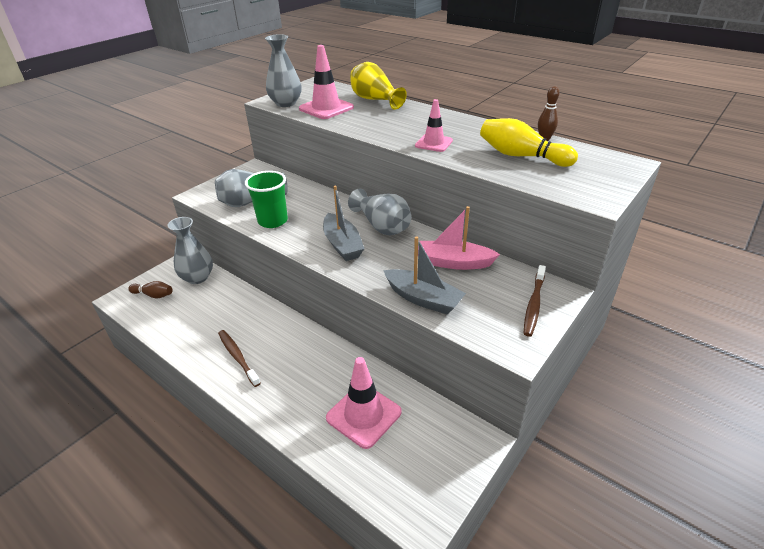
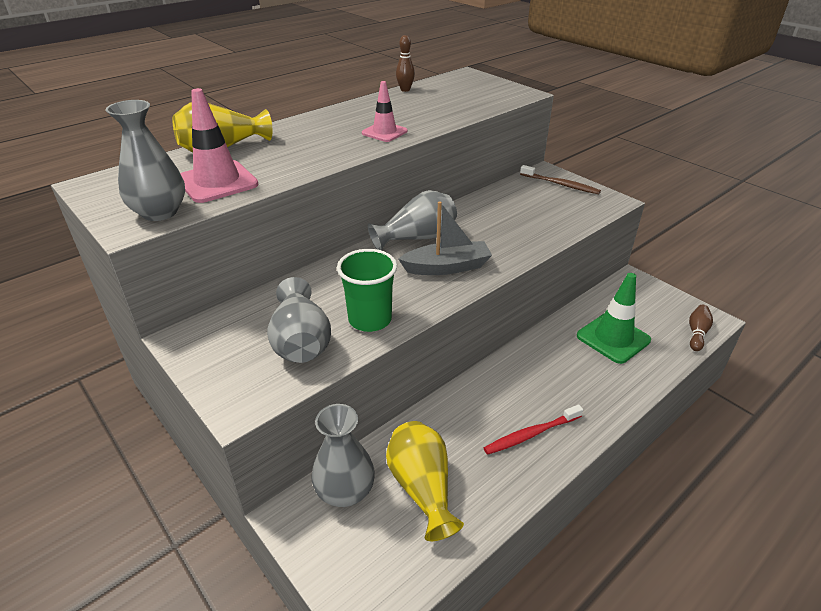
camera: 80 degrees left, 0 degrees up
brown bowling pin [128,281,173,299] -> brown bowling pin moved to [689,305,713,351]
brown toothbrush [218,330,261,387] -> red toothbrush [484,404,583,455]
pink traffic cone [326,357,402,449] -> green traffic cone [577,273,651,364]
grey boat [383,237,466,315] -> none
pink boat [420,206,500,270] -> none
yellow bowling pin [480,118,578,167] -> none
none -> yellow vase [386,421,464,541]

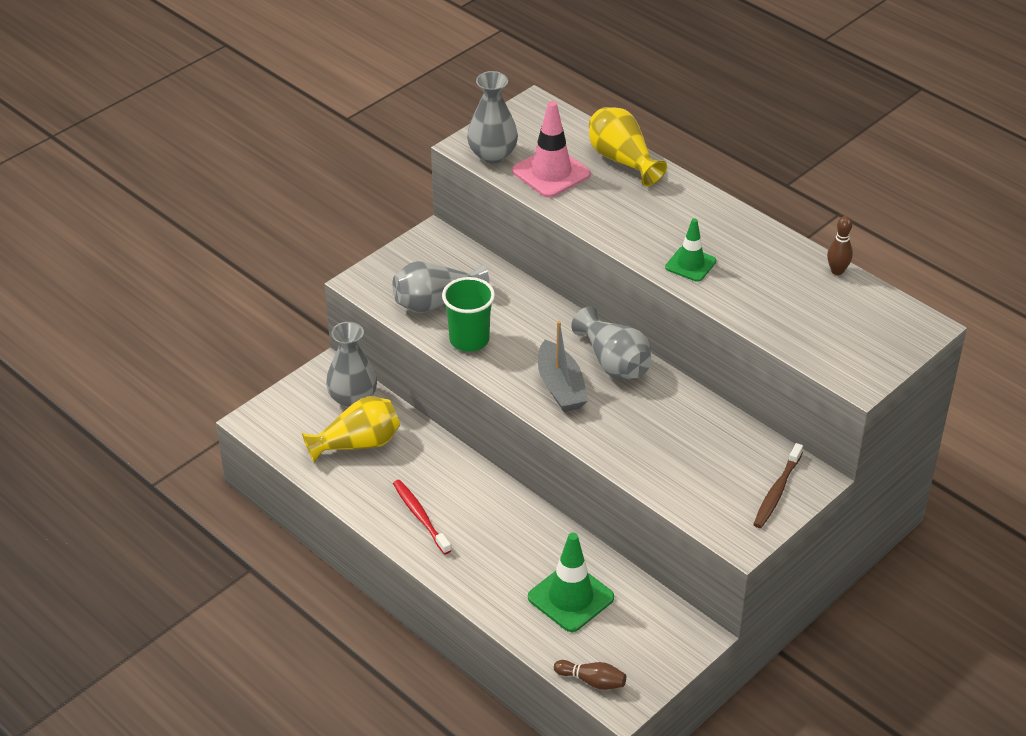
camera: 85 degrees right, 5 degrees up
pink traffic cone [362,81,408,142] -> green traffic cone [665,218,716,282]

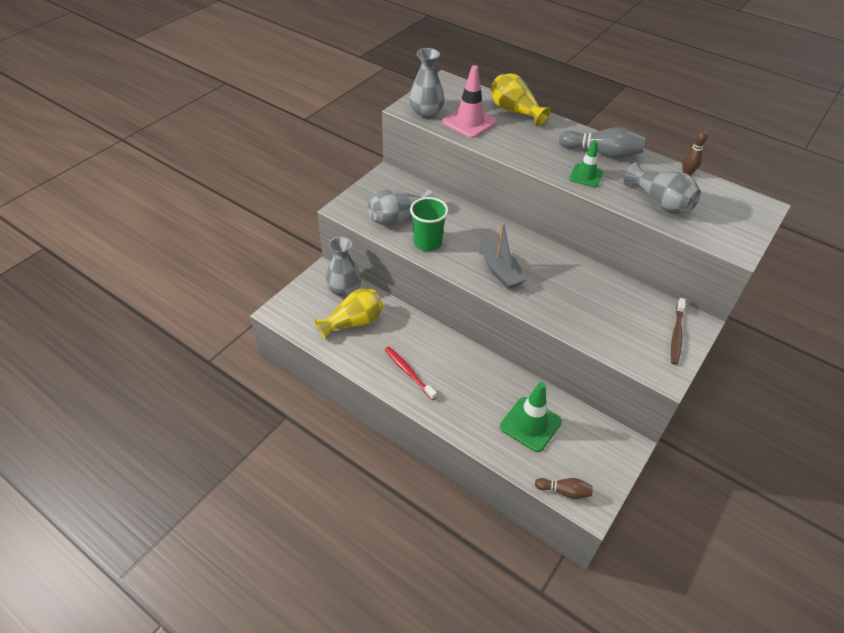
camera: 10 degrees left, 5 degrees up
grey vase [571,306,651,380] -> grey vase moved to [624,162,701,214]
none -> grey bowling pin [559,127,645,159]

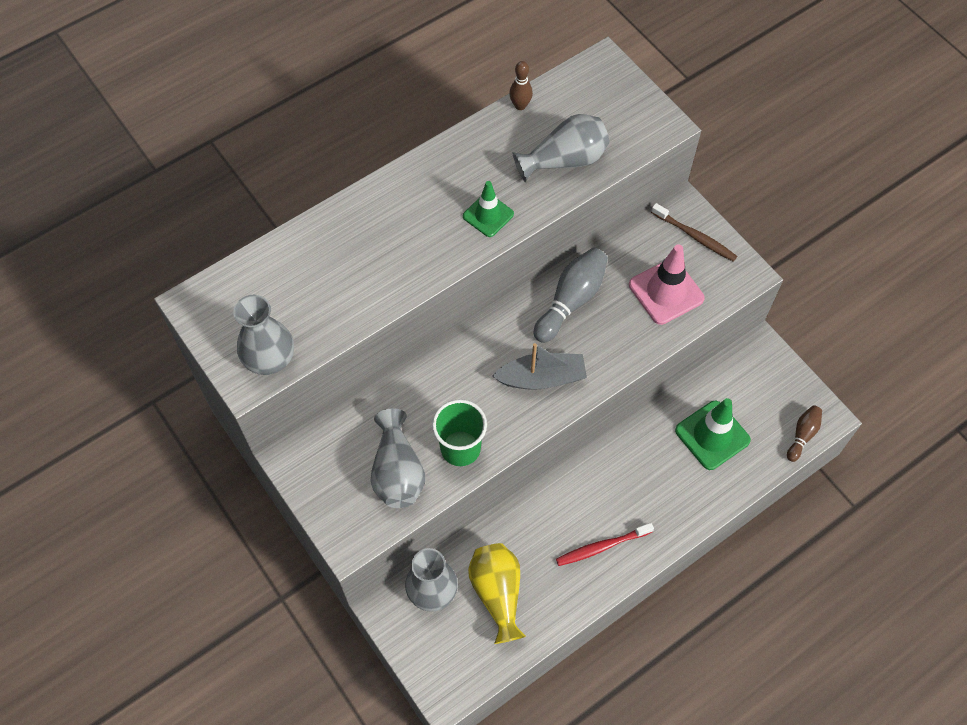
camera: 70 degrees left, 15 degrees up
pink traffic cone [442,65,497,138] -> pink traffic cone moved to [629,244,705,325]
yellow vase [491,74,551,127] -> none
grey bowling pin [559,127,645,159] -> grey bowling pin moved to [534,248,608,343]

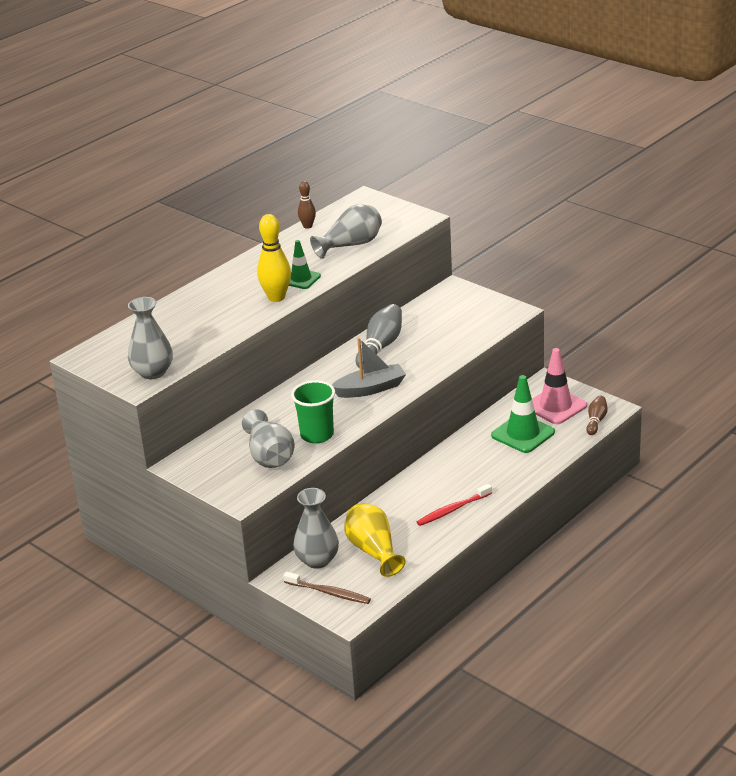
camera: 10 degrees left, 30 degrees down
pink traffic cone [629,244,705,325] -> pink traffic cone moved to [532,348,587,424]
brown toothbrush [651,203,737,262] -> brown toothbrush moved to [283,572,371,604]
none -> yellow bowling pin [257,214,291,302]

